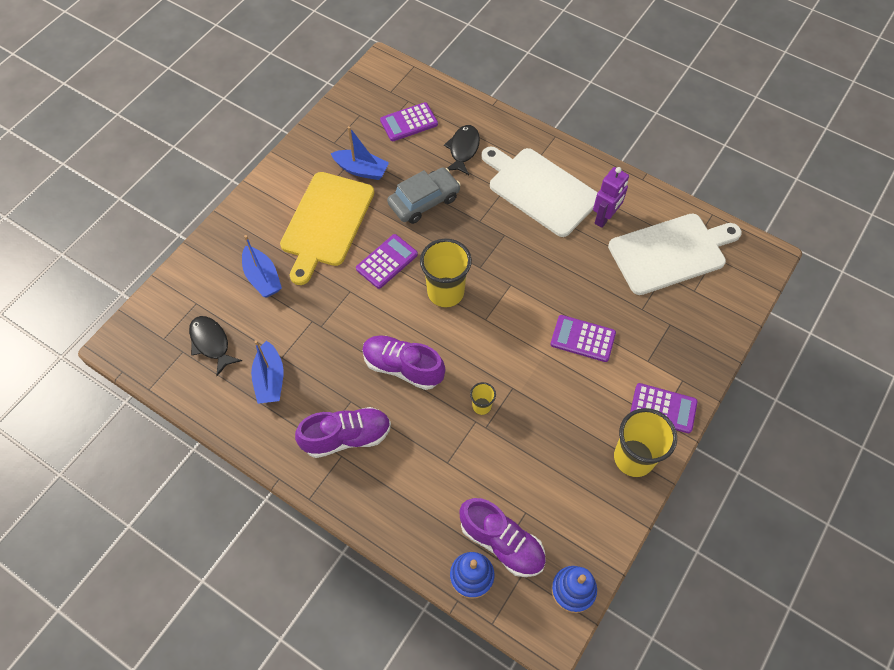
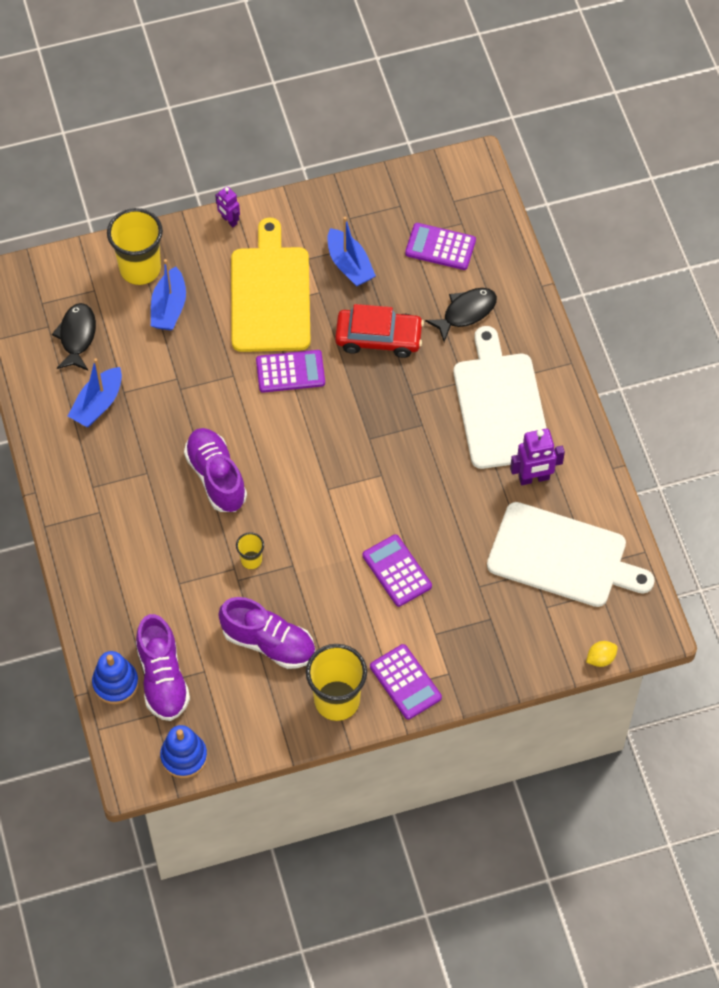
camera: 40 degrees right, 0 degrees up
yellow cutting board [280,172,374,285] -> yellow cutting board turned 120 degrees clockwise [231,218,311,352]
purple shoe [295,407,391,458] -> purple shoe moved to [218,597,315,669]
grey car [387,167,461,224] -> red car [335,304,424,358]
yellow cup [420,239,472,307] -> yellow cup moved to [107,208,163,285]
none -> purple robot [215,186,240,227]
none -> yellow lemon [586,641,618,667]

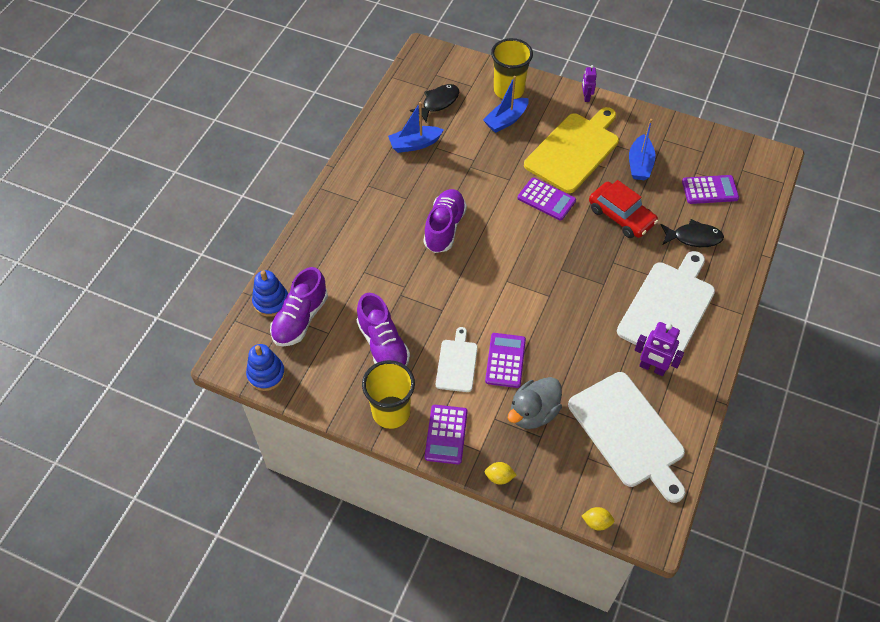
camera: 40 degrees right, 5 degrees down
yellow cup [236,532,264,569] -> none
purple calculator [405,223,476,270] -> purple calculator turned 120 degrees clockwise [682,175,739,204]
none -> white cutting board [436,327,478,392]
none -> yellow lemon [485,462,516,485]
none -> grey duck [508,377,562,429]

